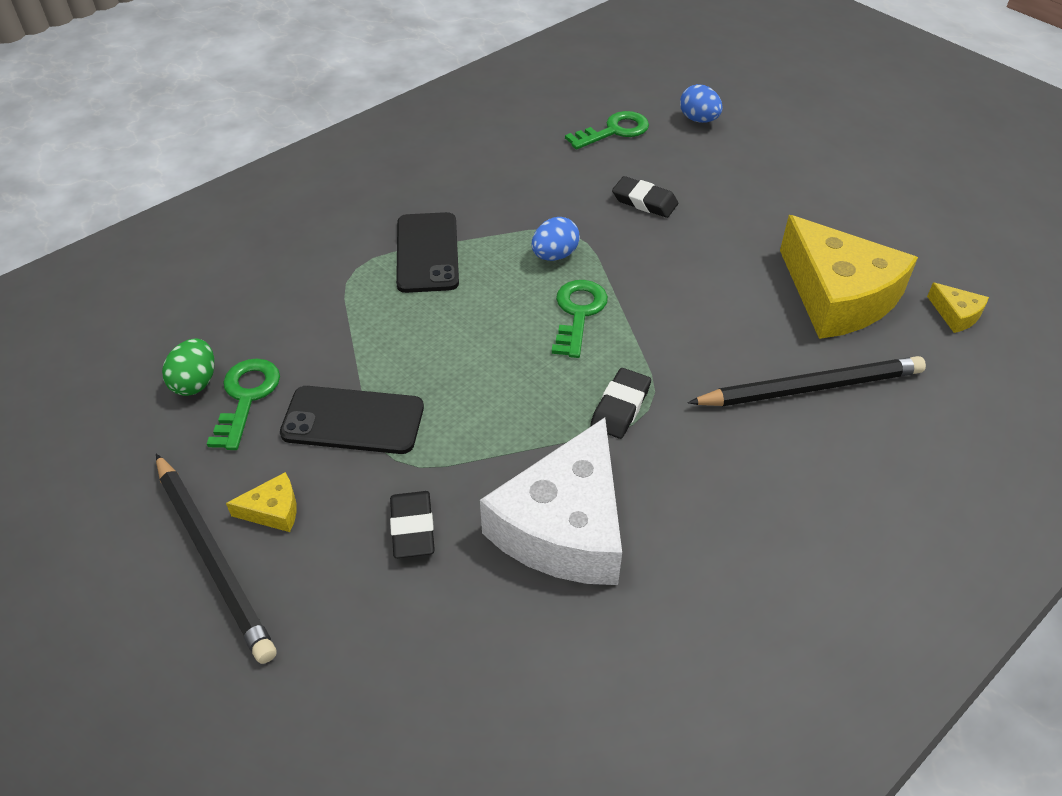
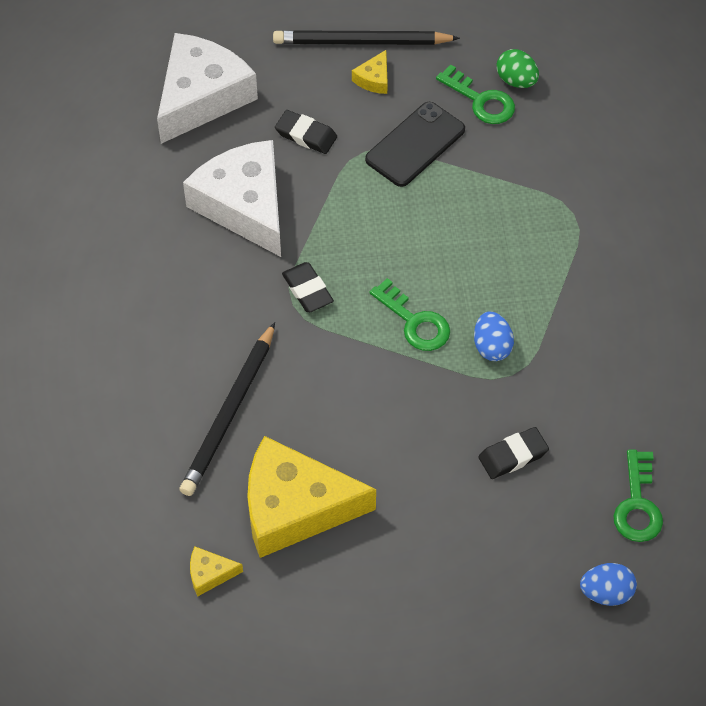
camera: 125 degrees right, 10 degrees up
black phone [396,212,459,293] -> none
none -> white cheese [157,33,258,144]

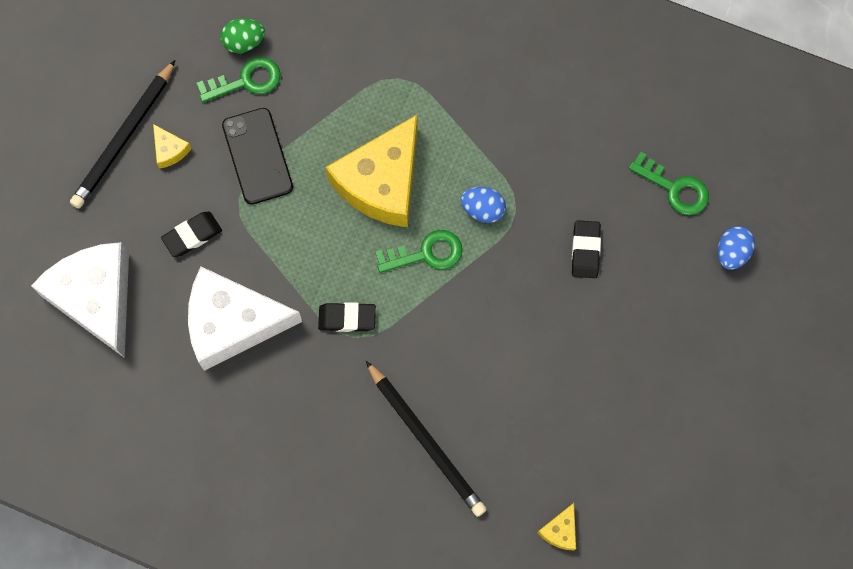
camera: 60 degrees left, 15 degrees up
yellow cheese [247,436,376,558] -> yellow cheese moved to [325,115,418,227]

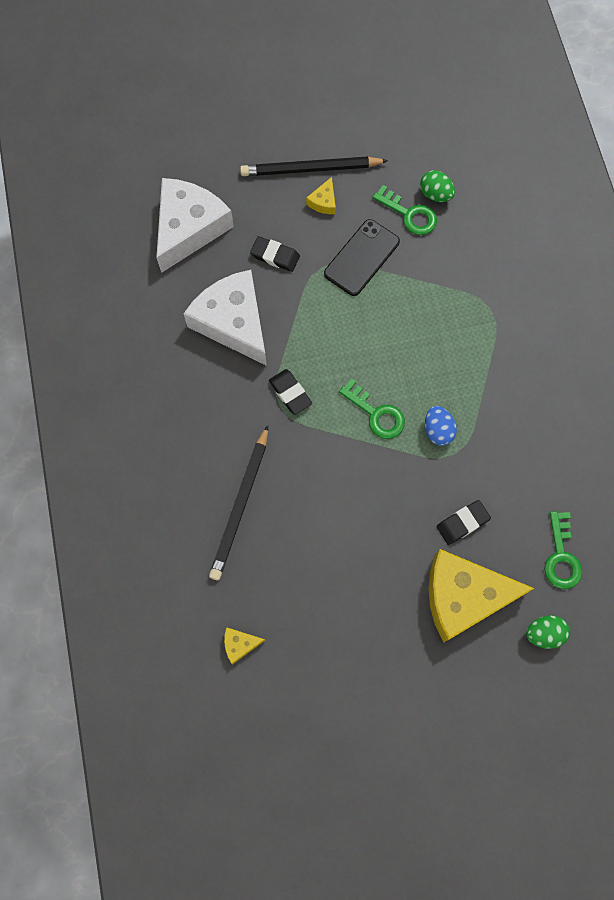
camera: 55 degrees right, 0 degrees up
yellow cheese [325,115,418,227] -> yellow cheese moved to [428,549,535,643]
blue egg [718,226,755,270] -> green egg [526,615,570,649]

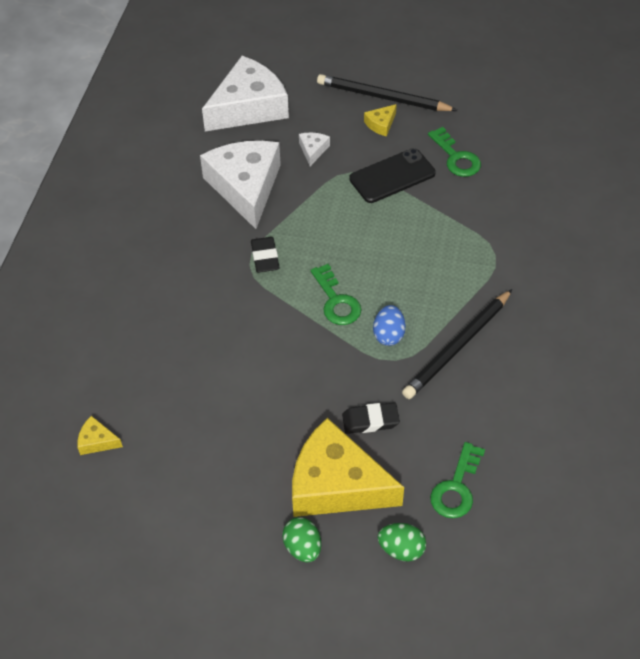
camera: 25 degrees right, 20 degrees down
black pencil [209,425,268,580] -> black pencil moved to [402,289,512,399]
black eraser [250,236,300,272] -> white cheese [299,132,330,166]
green egg [420,170,455,202] -> green egg moved to [282,517,321,562]

